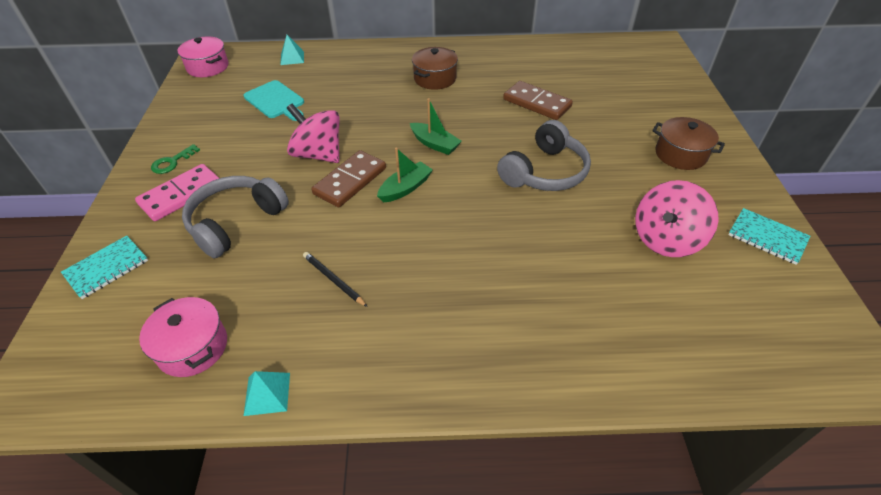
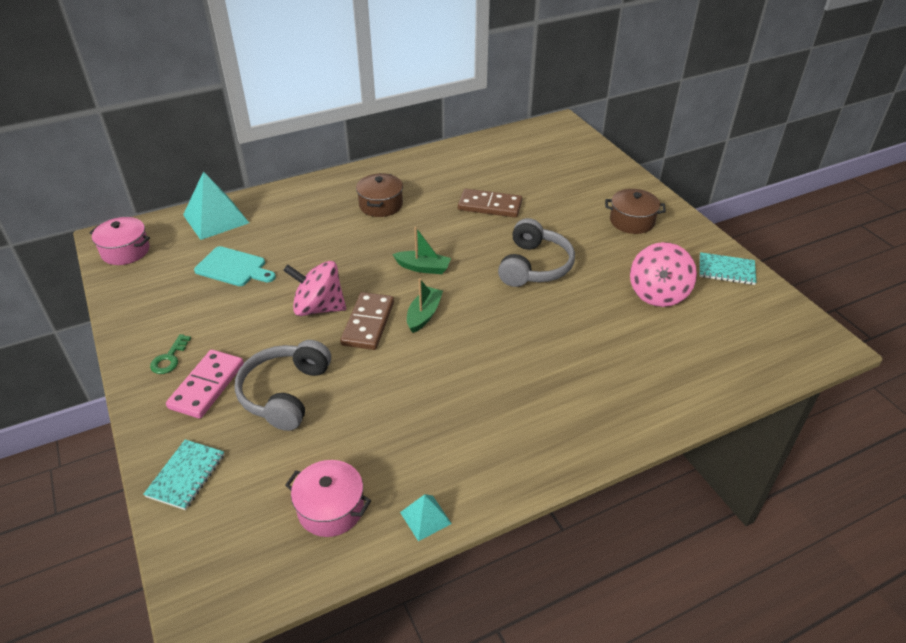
camera: 25 degrees left, 5 degrees down
turquoise pyramid [280,35,304,65] -> turquoise pyramid [183,171,249,240], size x1.98
black pencil [303,252,367,307] -> none

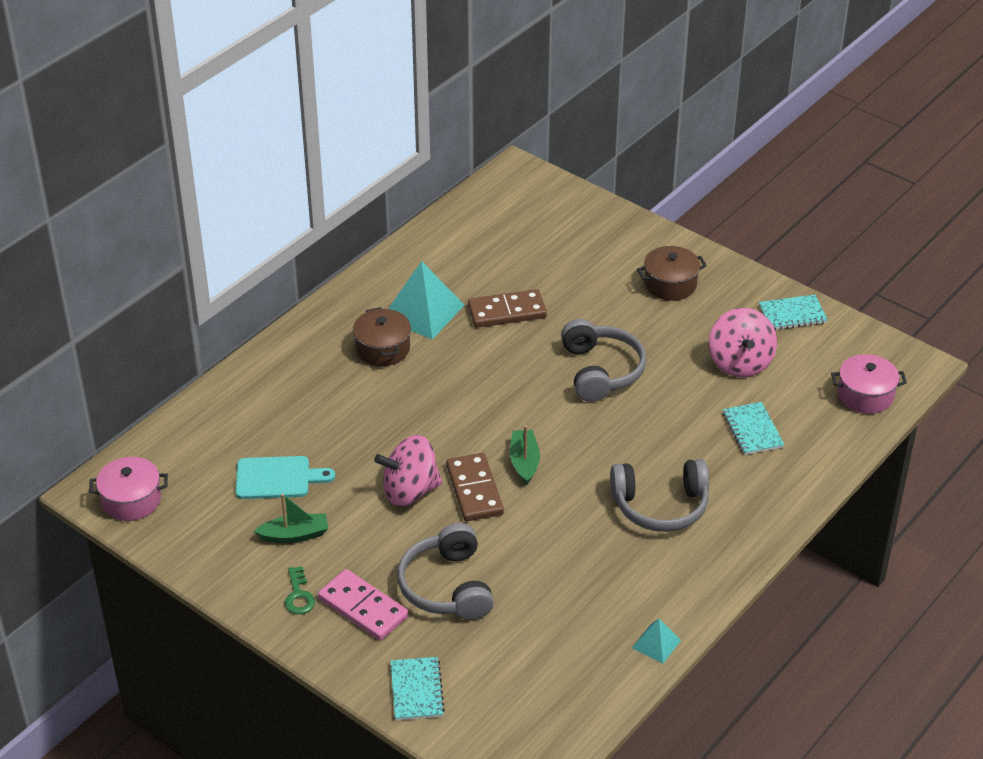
camera: 25 degrees left, 0 degrees up
pink domino [166,350,244,419] -> pink domino turned 45 degrees counterclockwise [318,569,408,640]
turquoise pyramid [183,171,249,240] -> turquoise pyramid moved to [388,261,464,339]
pink pot [285,460,371,537] -> pink pot moved to [831,354,907,414]
green boat [392,227,451,274] -> green boat moved to [254,494,328,543]
none -> grey headphones [610,459,709,532]
none -> turquoise notebook [723,402,785,455]

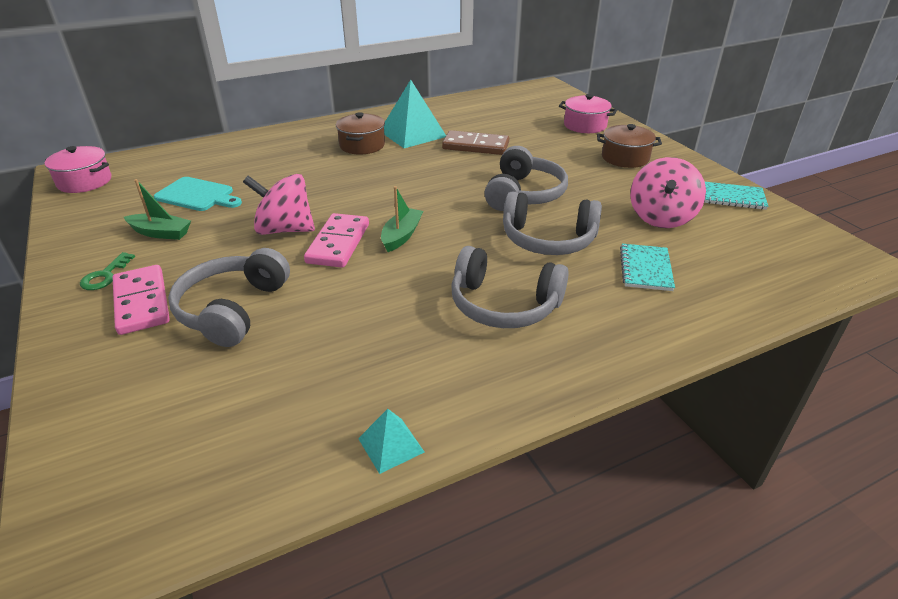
camera: 25 degrees right, 5 degrees down
turquoise notebook [390,657,445,721] -> none
brown domino [446,453,504,521] -> pink domino [304,213,369,268]
pink pot [831,354,907,414] -> pink pot moved to [559,94,617,133]
none -> grey headphones [503,192,602,255]

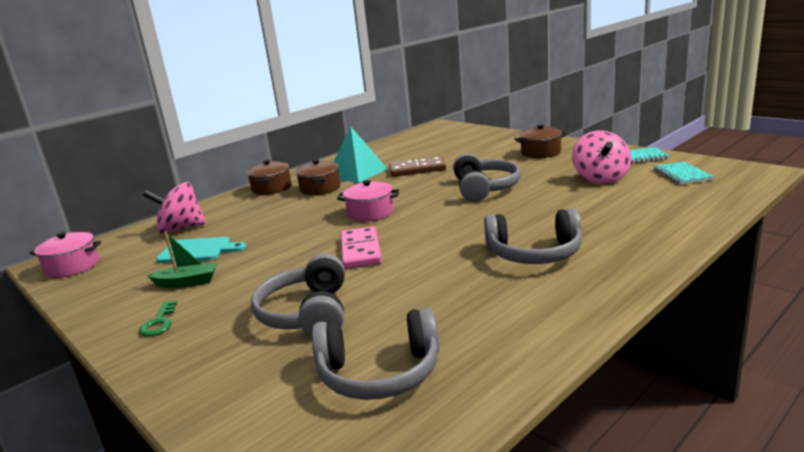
camera: 15 degrees left, 15 degrees down
pink domino [113,265,170,335] -> none
pink spinning top [243,174,315,235] -> pink spinning top moved to [143,182,206,234]
turquoise pyramid [358,409,424,474] -> none
green boat [381,186,423,252] -> none
grey headphones [503,192,602,255] -> grey headphones moved to [312,307,439,400]
pink pot [559,94,617,133] -> pink pot moved to [337,180,399,222]
turquoise notebook [620,244,675,291] -> turquoise notebook moved to [653,161,714,185]
none -> brown pot [247,160,292,195]

